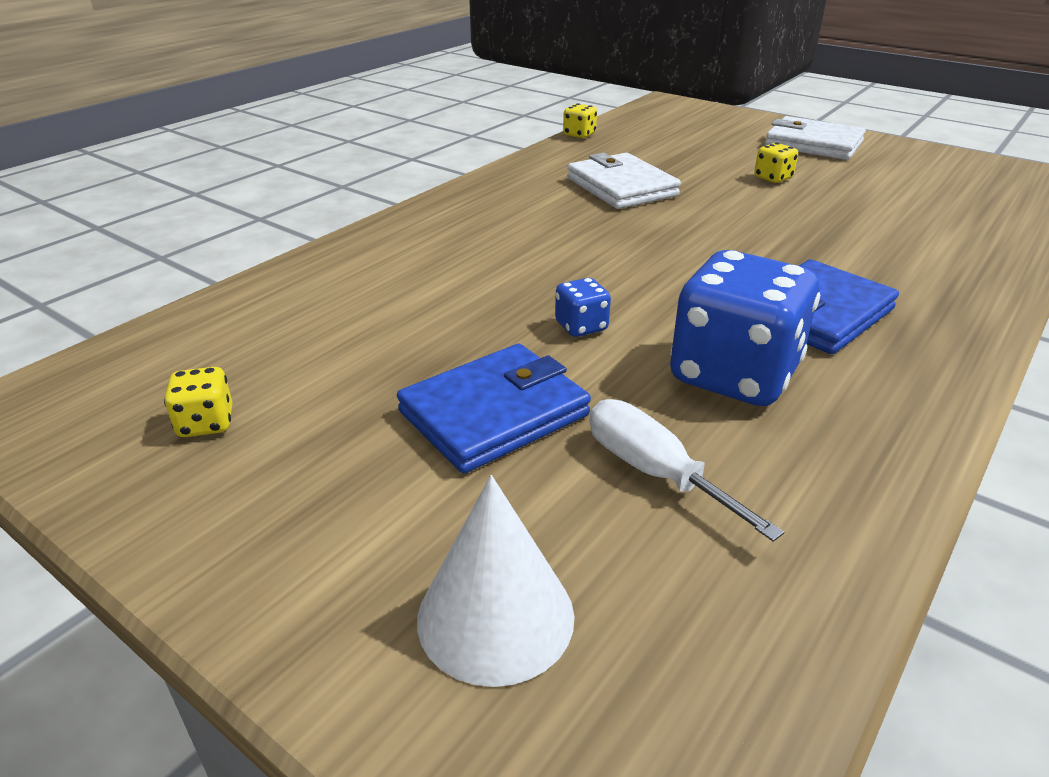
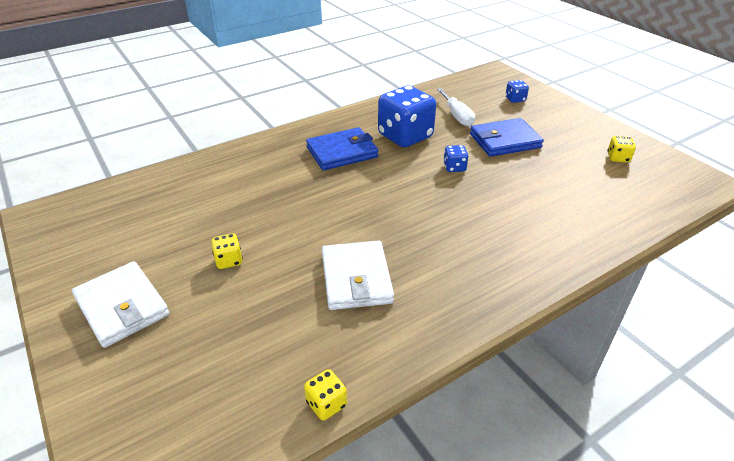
camera: 160 degrees left, 5 degrees up
white cone [417,475,574,687] -> blue dice [505,80,529,103]

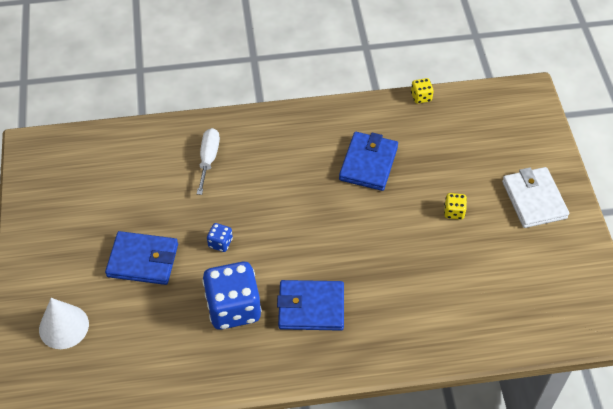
camera: 155 degrees left, 15 degrees up
white wallet [322,241,394,310] -> blue wallet [339,132,398,191]
white screwdriver [437,88,475,127] -> white screwdriver moved to [197,128,220,195]
blue dice [505,80,529,103] -> white cone [39,298,89,349]
yellow dice [607,136,636,162] -> none

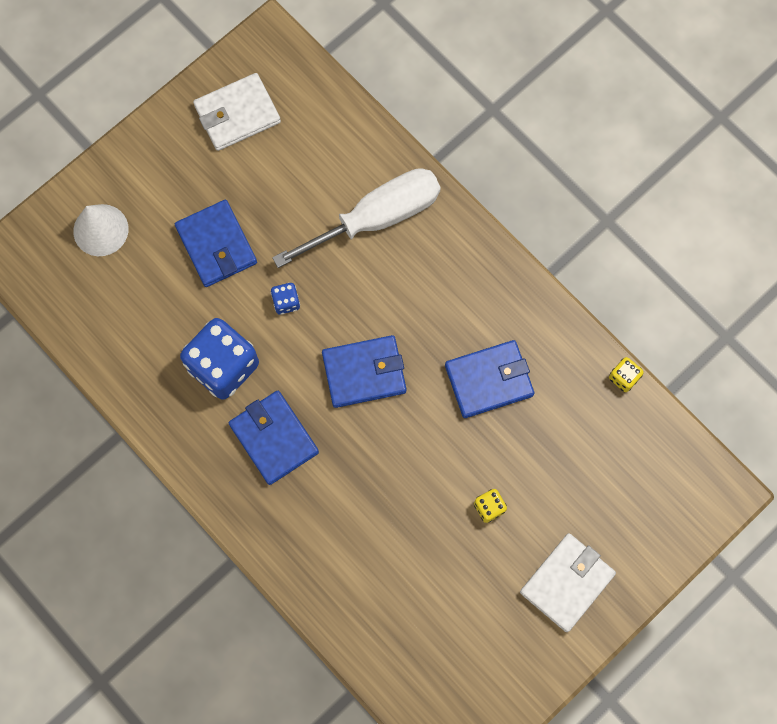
camera: 55 degrees right, 20 degrees up
white screwdriver [197,128,220,195] -> white screwdriver [272,168,441,268], size x1.83
none -> white wallet [193,73,281,151]
none -> blue wallet [322,335,406,408]

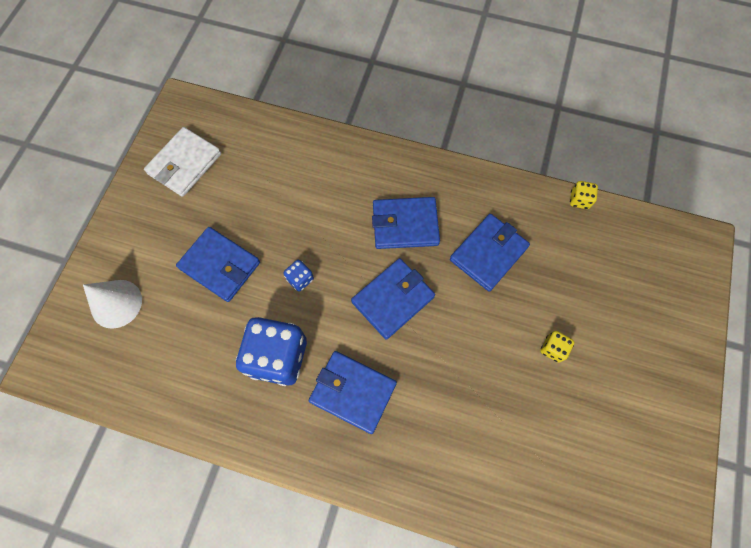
camera: 30 degrees left, 5 degrees down
white screwdriver [272,168,441,268] -> none
white wallet [520,533,616,632] -> none
none -> blue wallet [372,197,440,249]

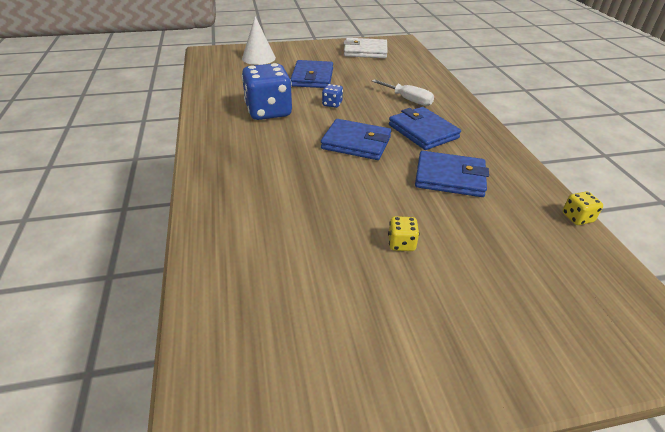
camera: 60 degrees right, 30 degrees down
blue wallet [309,351,397,434] -> none
none -> white screwdriver [372,79,434,106]

